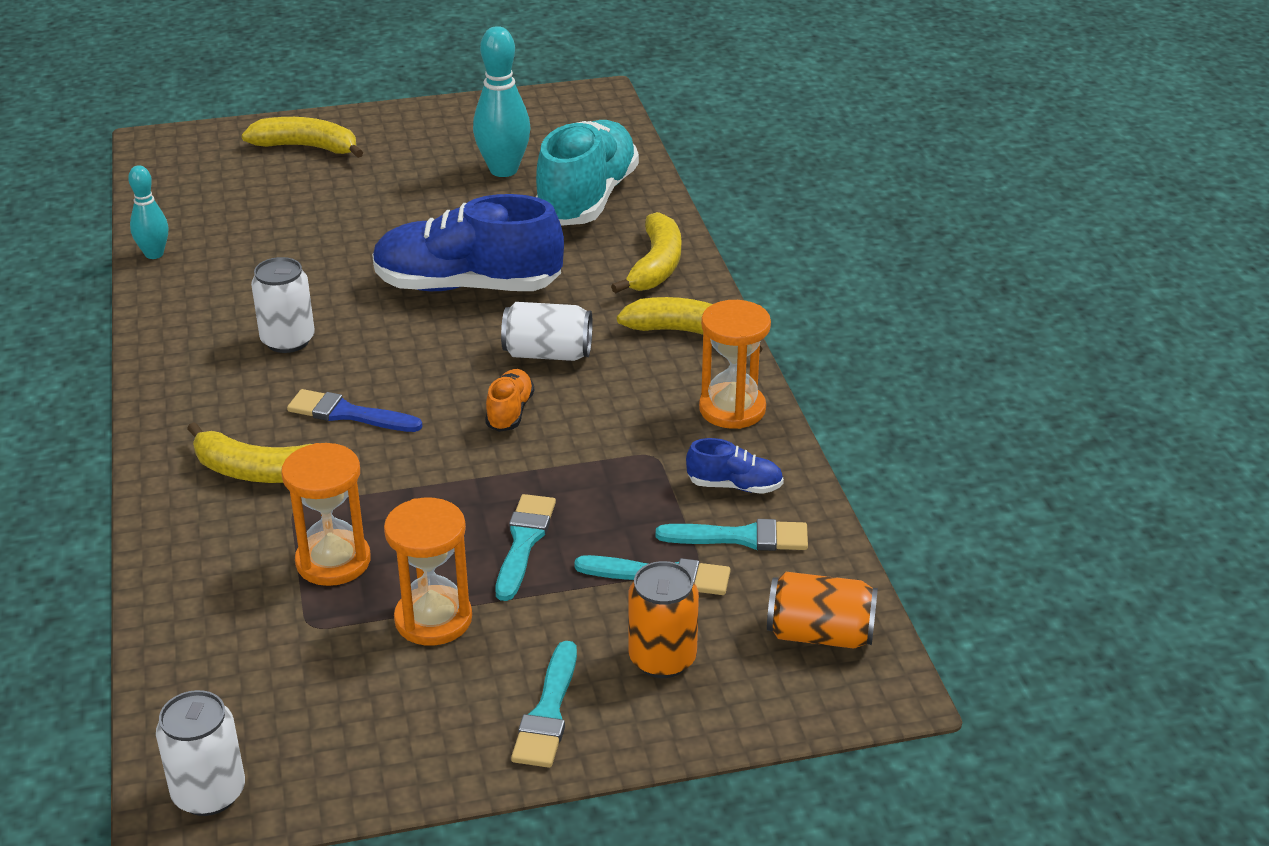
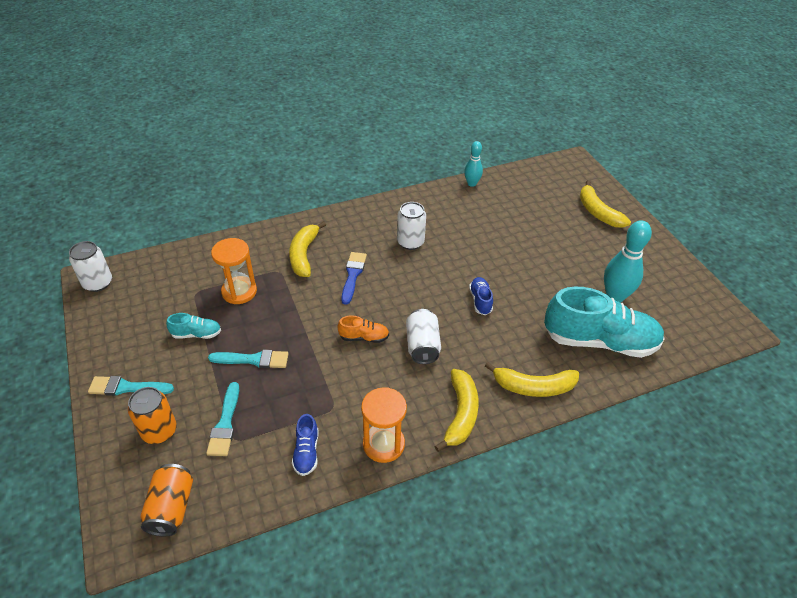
camera: 80 degrees right, 10 degrees up
yellow banana [241,117,363,158] -> yellow banana turned 150 degrees clockwise [580,180,631,228]
blue shoe [372,194,564,291] -> blue shoe [469,277,493,315], size x0.44
orange hourglass [384,498,472,645] -> turquoise shoe [166,313,221,339]
turquoise brush [656,519,808,551] -> none

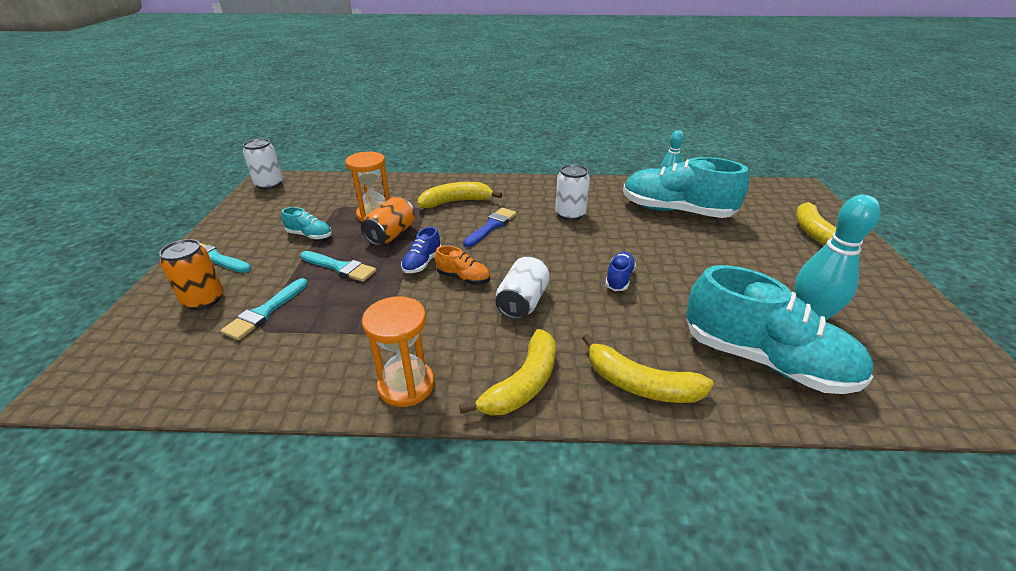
camera: 25 degrees right, 10 degrees down
orange can [140,464,193,536] -> orange can moved to [361,197,415,246]
yellow banana [289,221,326,277] -> yellow banana turned 45 degrees clockwise [418,182,502,208]
blue shoe [292,414,318,476] -> blue shoe moved to [401,227,441,273]
none -> turquoise shoe [623,157,749,218]

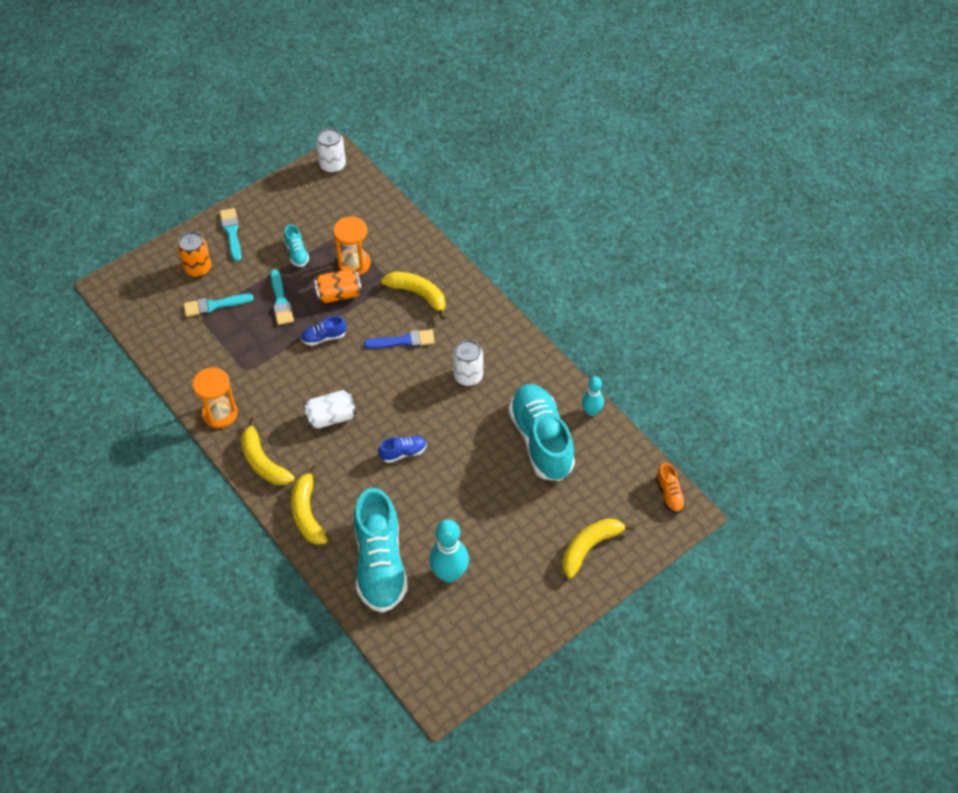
camera: 50 degrees right, 20 degrees up
orange shoe [435,245,490,285] -> orange shoe moved to [656,463,686,514]
yellow banana [459,329,556,415] -> yellow banana turned 60 degrees clockwise [241,417,295,485]

